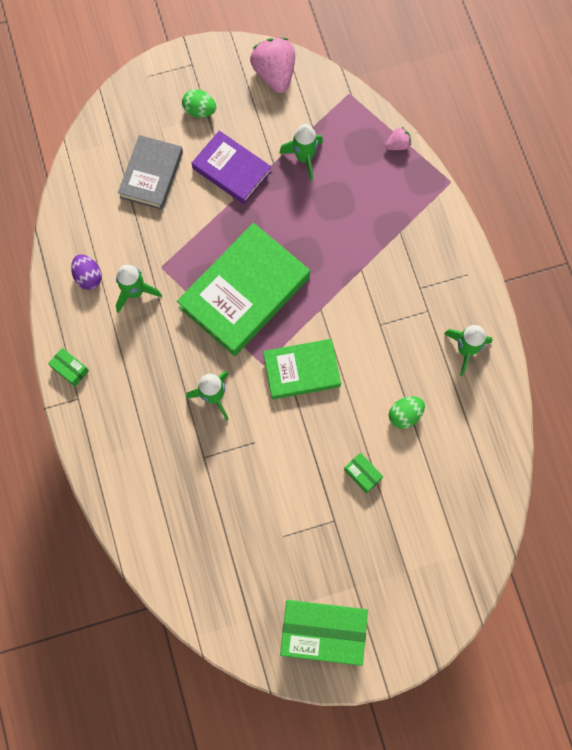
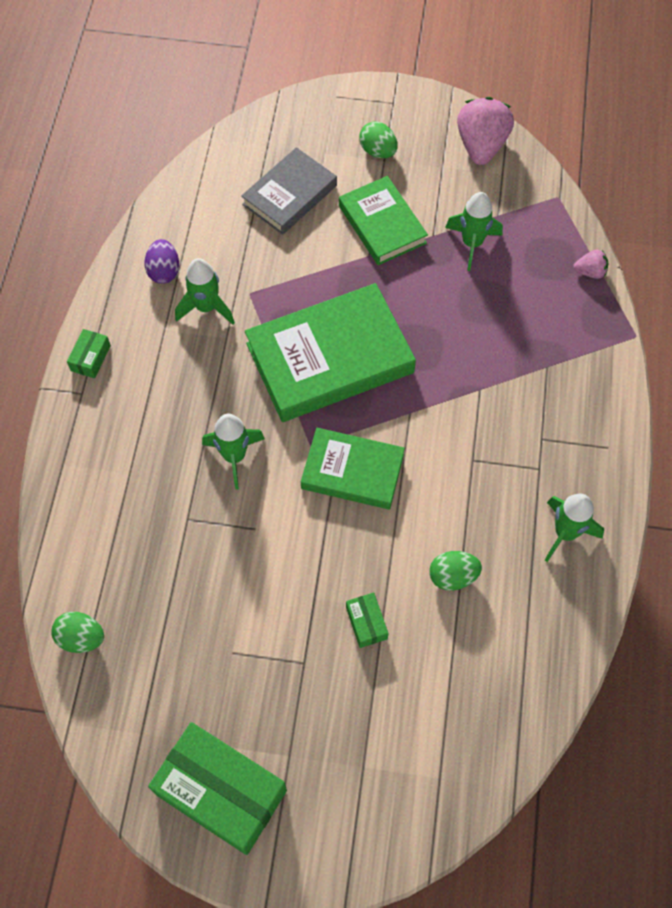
camera: 25 degrees right, 10 degrees down
green box [48,348,89,386] -> green box turned 45 degrees clockwise [67,329,111,378]
purple book [192,131,272,205] -> green book [339,176,428,265]
none -> green egg [51,612,104,653]

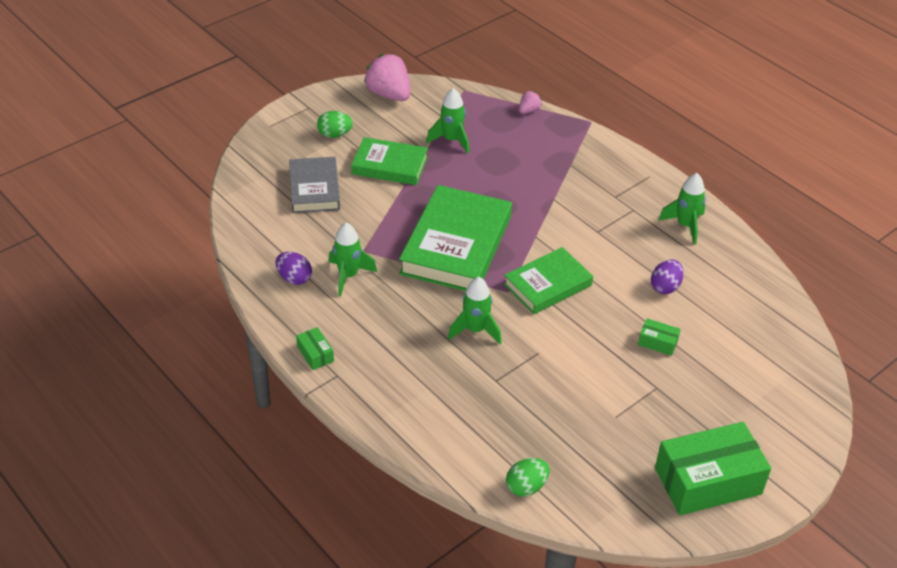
camera: 50 degrees left, 20 degrees down
green egg [429,551,482,591] -> purple egg [651,259,684,294]

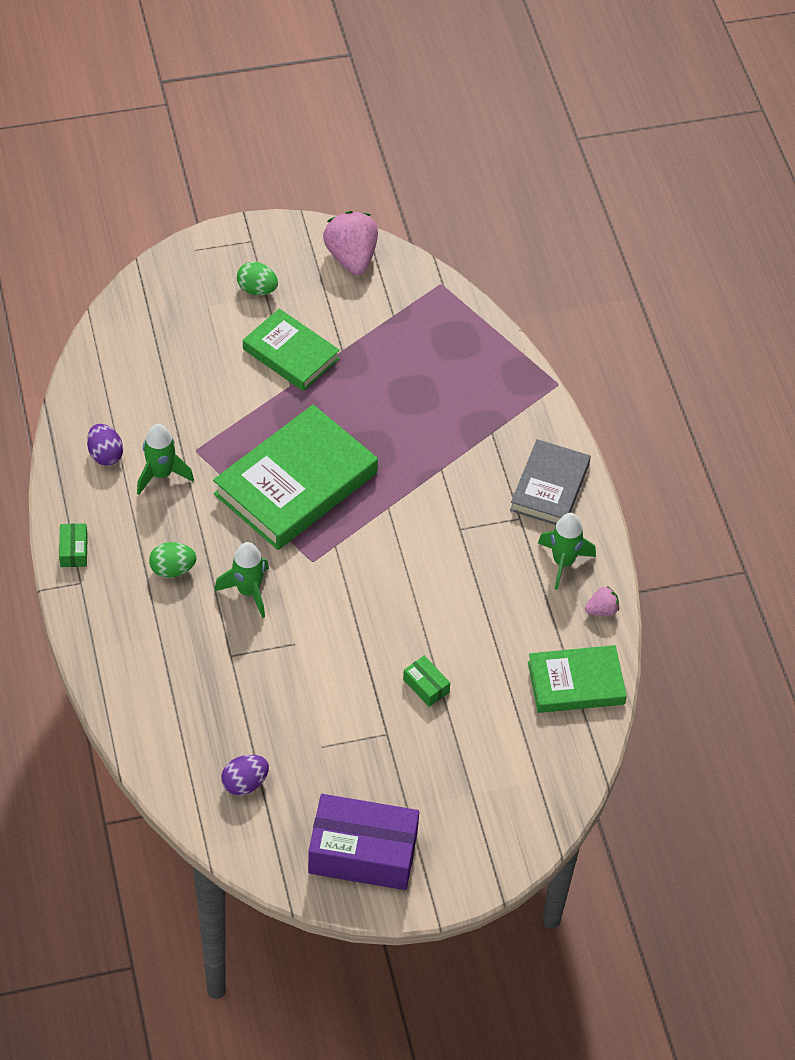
camera: 25 degrees right, 10 degrees up
grey book [289,157,340,213] -> grey book moved to [510,439,591,525]
green rocket [426,88,469,154] -> none
green book [504,247,593,314] -> green book moved to [528,645,627,713]
green egg [506,458,550,497] -> green egg moved to [149,542,197,578]
pink strawberry [519,91,542,114] -> pink strawberry moved to [585,586,619,616]
purple egg [651,259,684,294] -> purple egg moved to [221,755,269,795]
green box [655,422,771,515] -> purple box [308,794,419,890]

